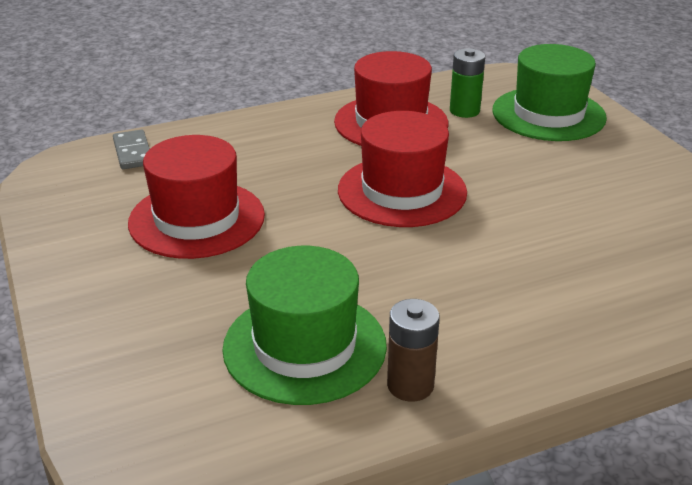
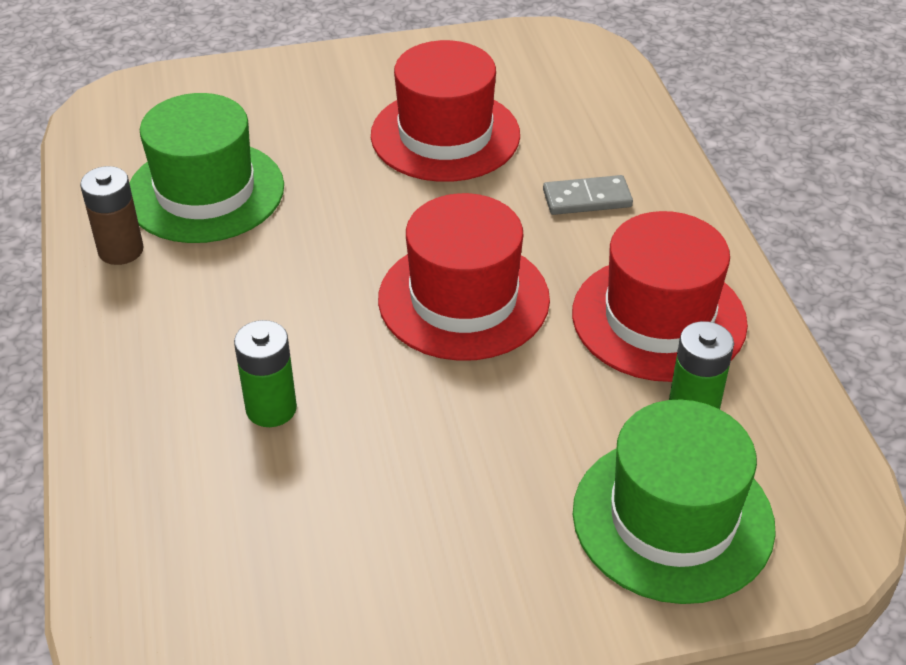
camera: 100 degrees right, 10 degrees up
grey domino [113,130,150,169] -> grey domino moved to [543,175,633,215]
none -> green battery [234,320,297,427]

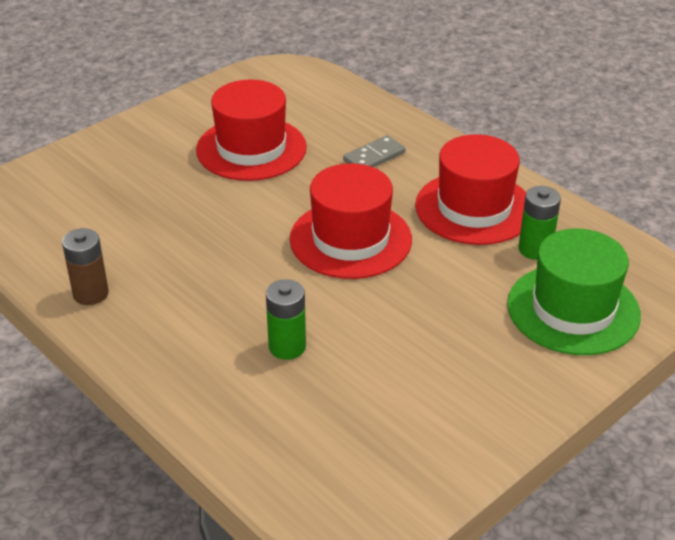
camera: 30 degrees left, 5 degrees down
green hat [129,93,284,243] -> none

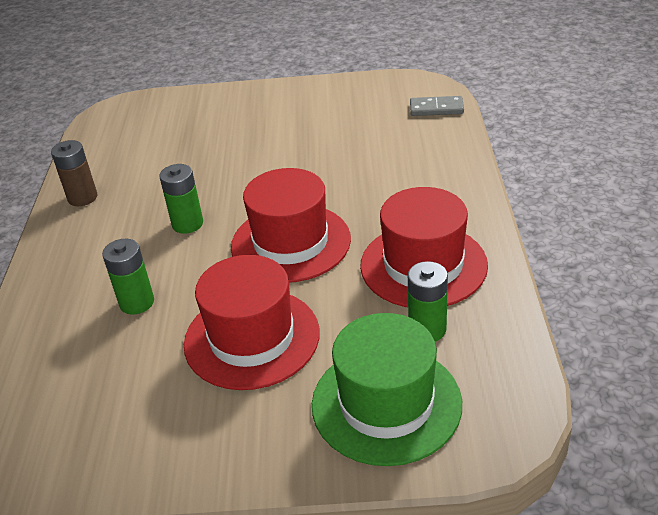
camera: 45 degrees right, 0 degrees up
red hat [196,80,307,181] -> red hat moved to [184,255,320,390]
grey domino [343,135,406,167] -> grey domino moved to [410,96,464,116]
none -> green battery [160,164,203,234]

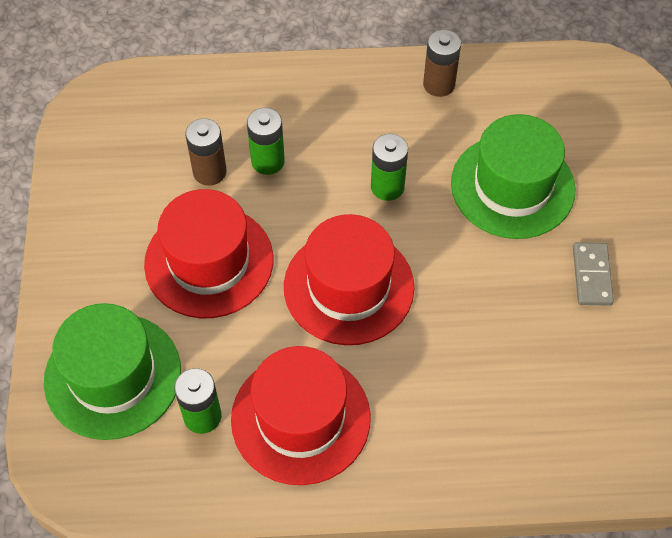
camera: 85 degrees right, 20 degrees up
grey domino [410,96,464,116] -> grey domino moved to [573,242,614,306]
none -> brown battery [185,118,226,186]
none -> green hat [451,114,575,239]

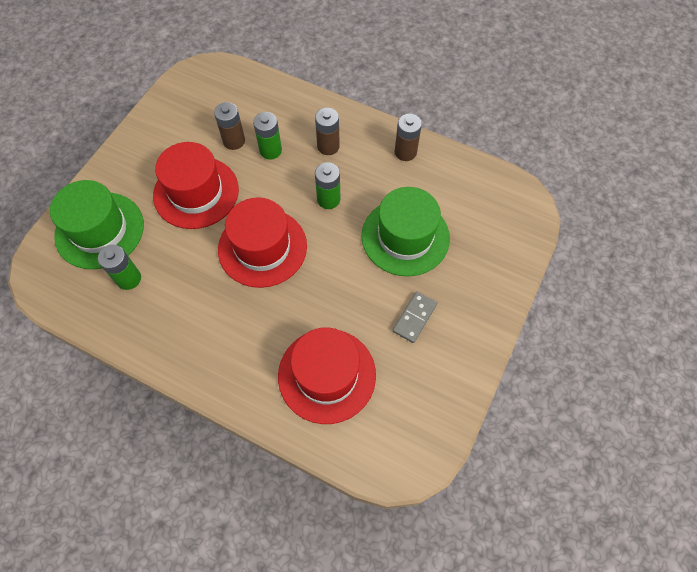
camera: 30 degrees right, 5 degrees up
red hat [231,346,371,485] -> red hat moved to [278,327,376,424]
none -> brown battery [315,108,340,155]

